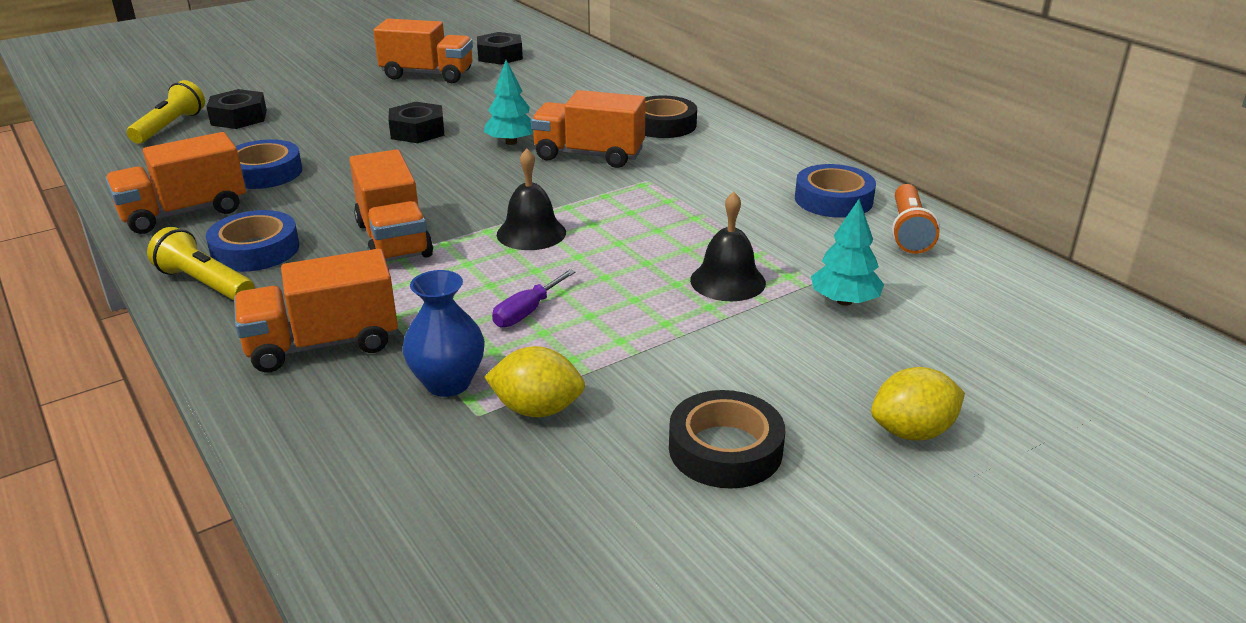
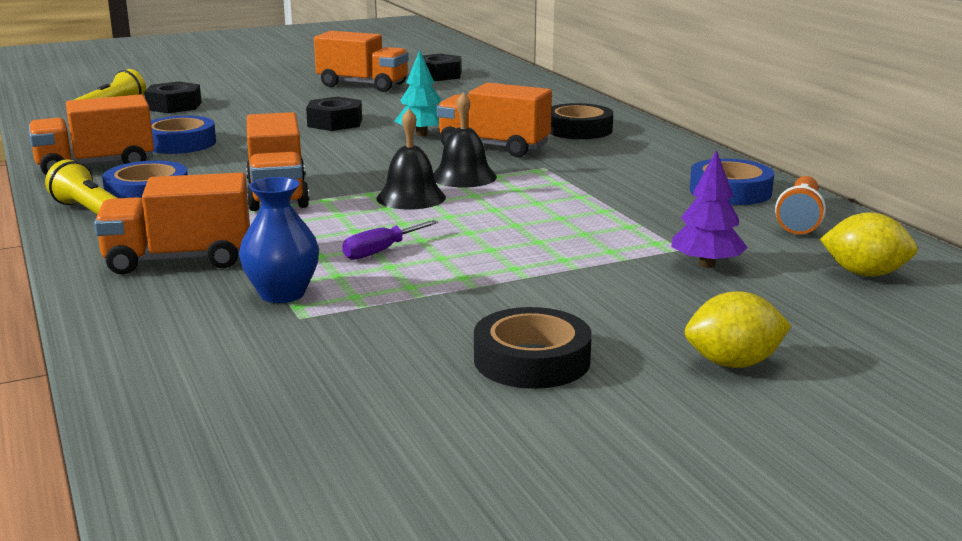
camera: 10 degrees right, 10 degrees down
yellow lemon [484,346,585,417] -> yellow lemon moved to [820,212,918,277]
black bell [690,192,766,301] -> black bell moved to [433,92,497,188]
turquoise tree [811,199,884,306] -> purple tree [671,150,748,268]

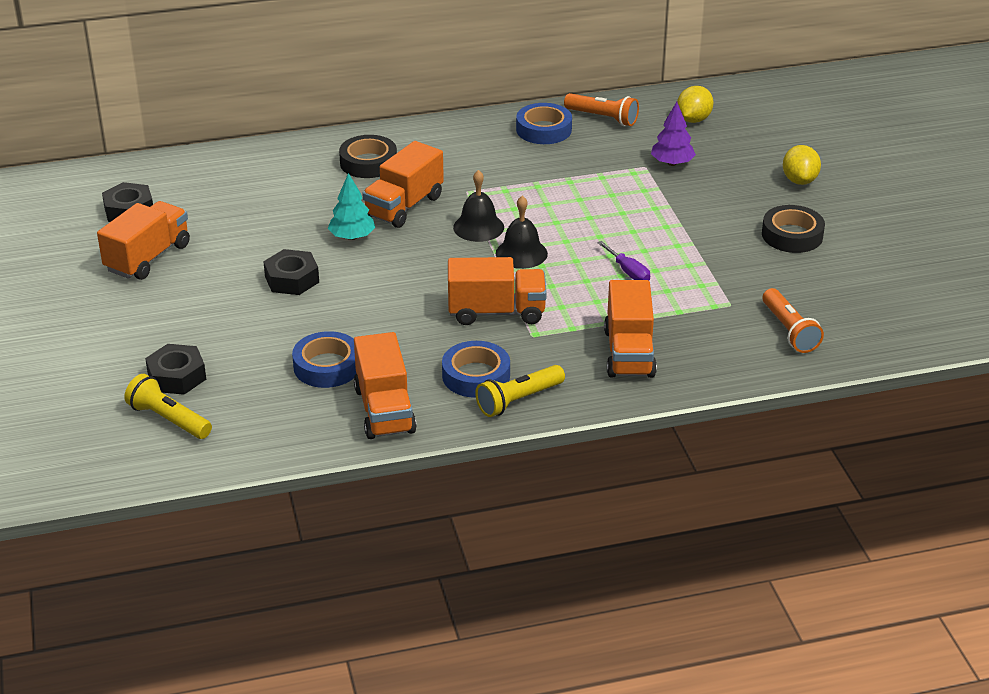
camera: 80 degrees left, 15 degrees up
blue vase [239,177,319,303] -> none
none -> orange flashlight [763,288,824,353]

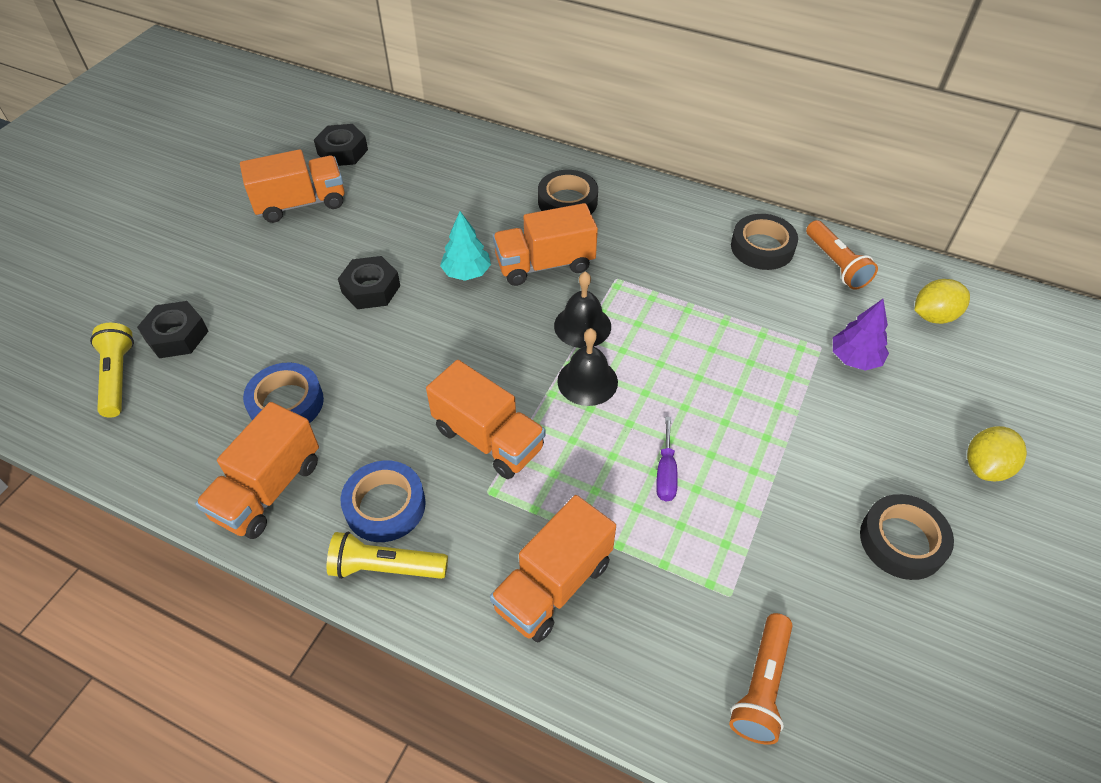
camera: 40 degrees right, 15 degrees up
blue tape [516,103,572,144] -> black tape [731,214,798,270]

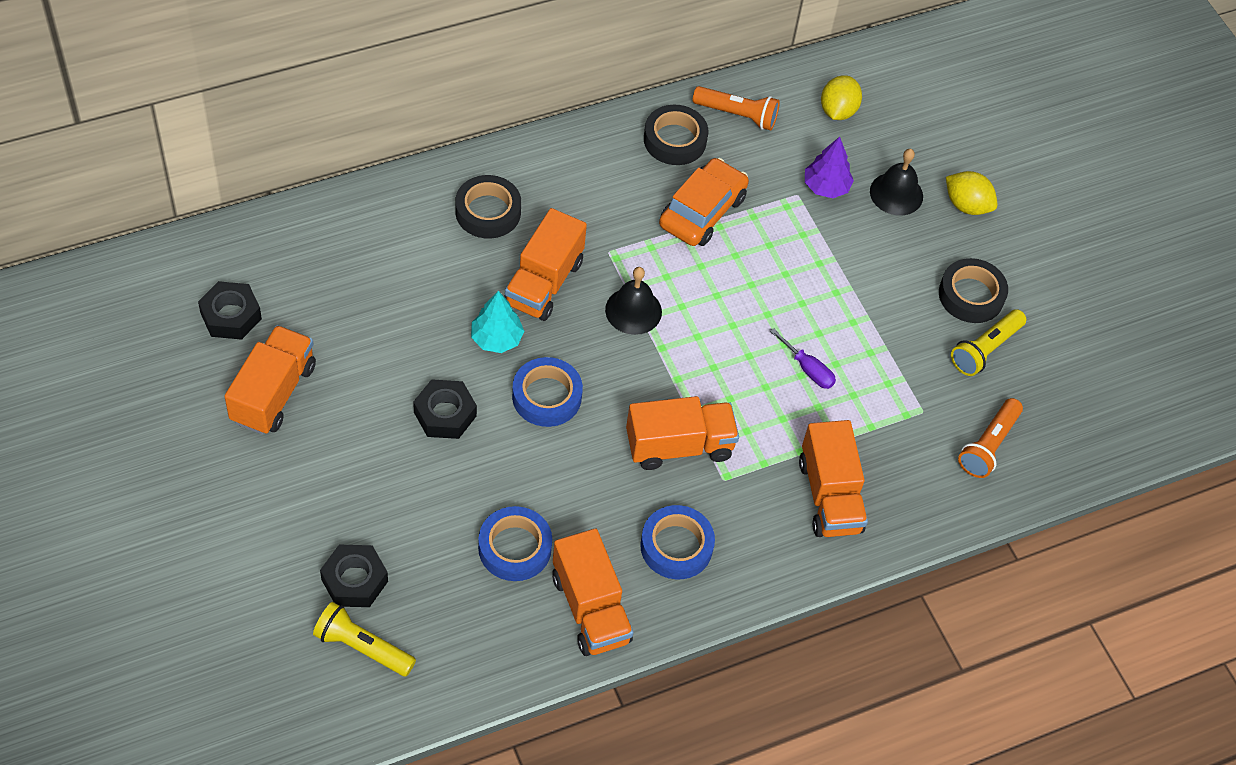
camera: 55 degrees left, 5 degrees up
yellow flashlight [327,531,448,579] -> yellow flashlight moved to [951,309,1026,376]
black bell [557,328,618,406] -> black bell moved to [870,149,923,216]
orange flashlight [729,613,793,745] -> orange flashlight turned 60 degrees clockwise [958,398,1023,478]
yellow lemon [967,426,1027,482] -> yellow lemon turned 45 degrees counterclockwise [946,171,998,215]
none -> blue tape [512,357,583,427]
none -> orange car [659,158,749,246]

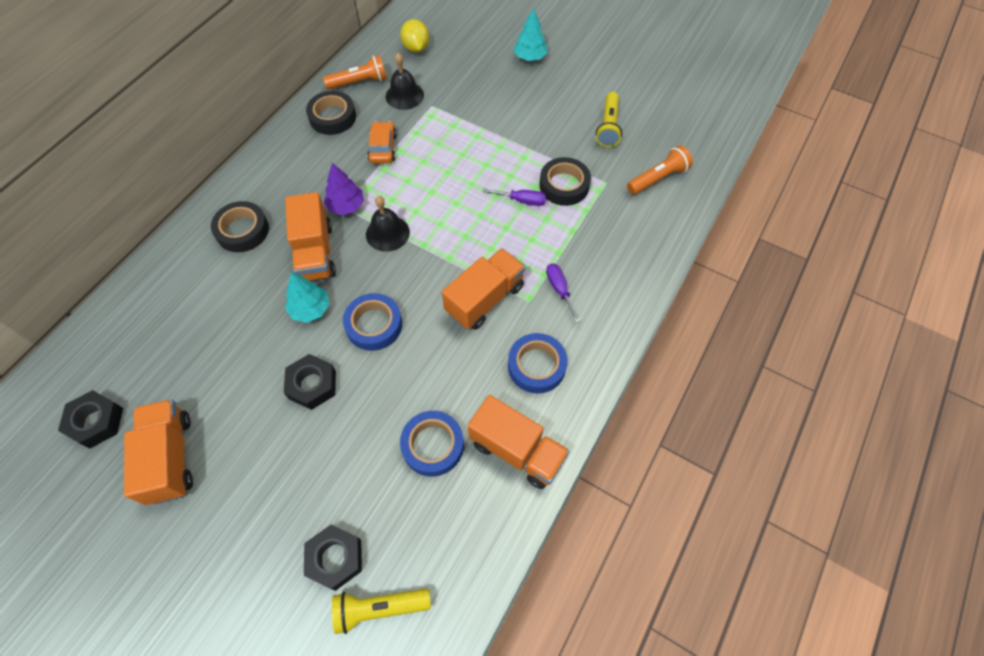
camera: 30 degrees left, 5 degrees up
orange car [659,158,749,246] -> orange car [367,121,397,164], size x0.66
orange truck [799,420,868,537] -> none
purple tree [805,137,854,198] -> purple tree moved to [324,163,364,215]
black bell [870,149,923,216] -> black bell moved to [386,53,424,110]
black tape [939,258,1008,323] -> black tape moved to [539,157,591,206]
yellow lemon [946,171,998,215] -> turquoise tree [513,8,548,61]
orange flashlight [958,398,1023,478] -> orange flashlight turned 120 degrees counterclockwise [627,145,693,195]
none -> purple screwdriver [546,264,580,323]

